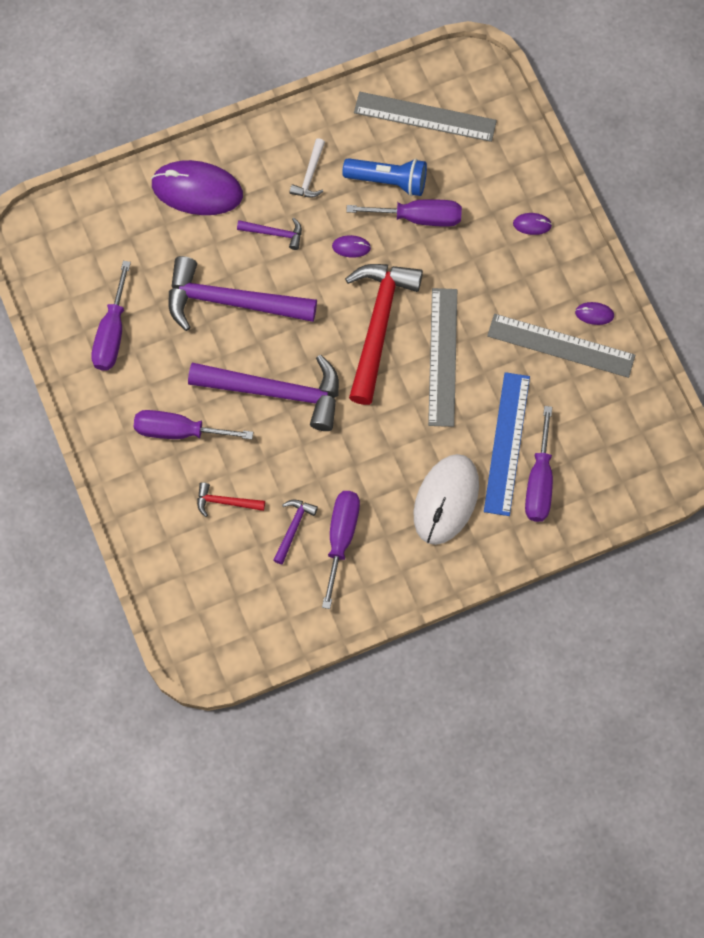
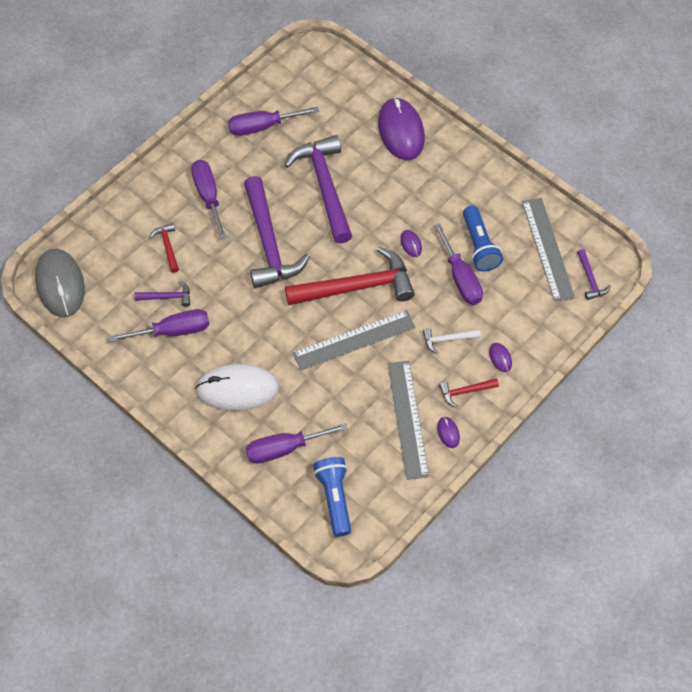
camera: 65 degrees right, 10 degrees down
purple hammer [237,218,302,250] -> purple hammer moved to [577,249,611,300]
white hammer [290,138,325,198] -> white hammer moved to [423,328,481,354]
blue ruler [484,372,530,516] -> none
none -> grey mouse [35,249,85,317]
none -> blue flashlight [313,457,351,537]
none -> red hammer [439,378,499,408]

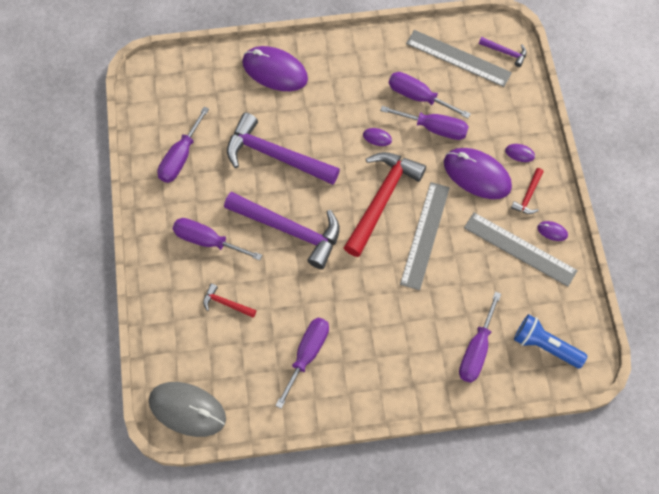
camera: 50 degrees left, 5 degrees up
purple hammer [134,281,190,307] -> none
white mouse [195,364,279,411] -> none
white hammer [423,328,481,354] -> purple mouse [444,148,512,199]
blue flashlight [463,206,503,271] -> purple screwdriver [389,72,471,118]

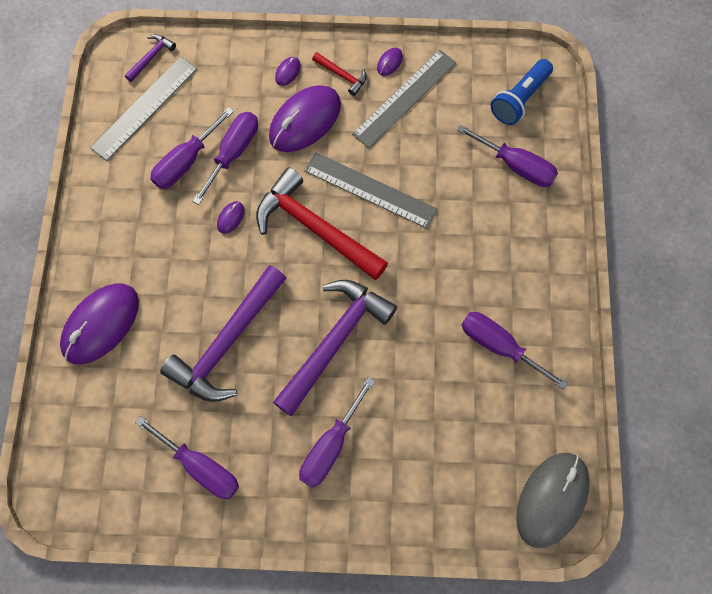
camera: 80 degrees left, 5 degrees up
red hammer [203,284,256,318] -> none

